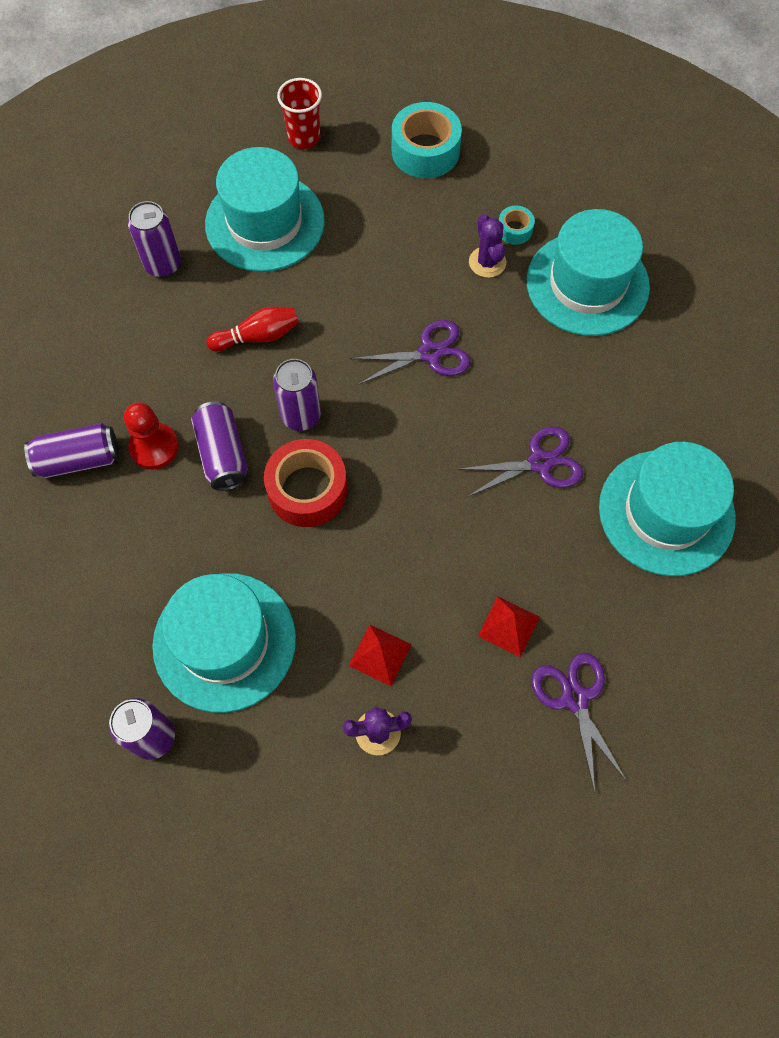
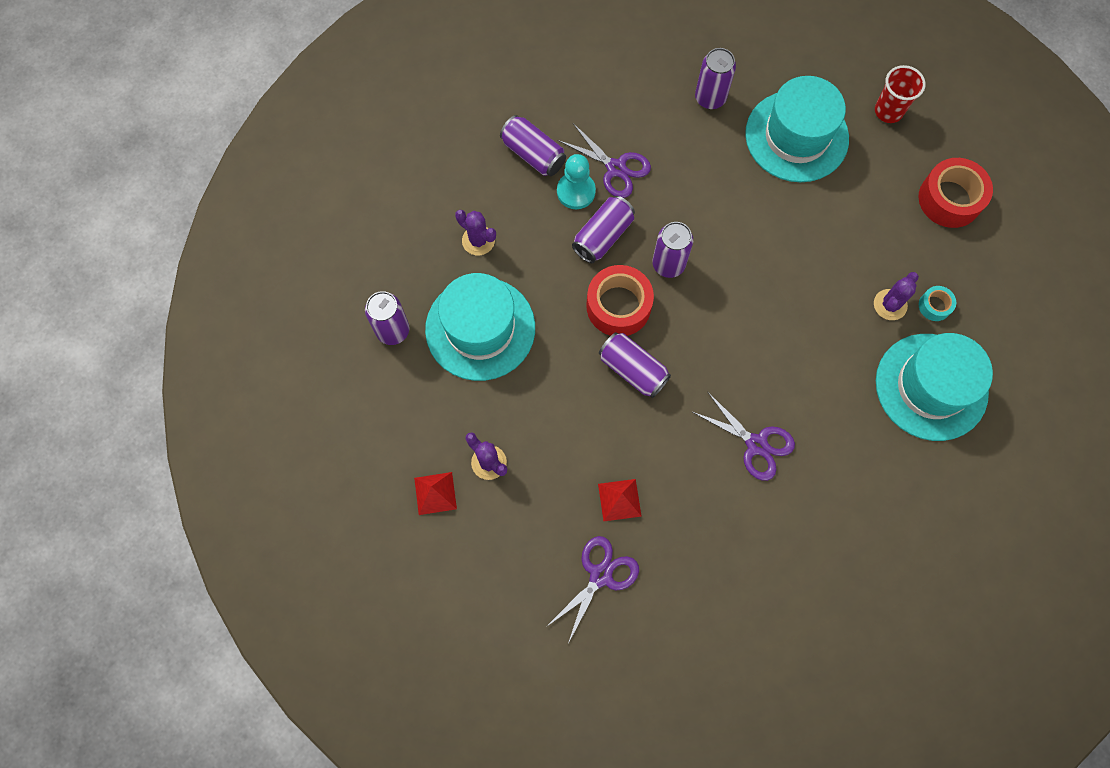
camera: 55 degrees right, 5 degrees up
red pawn [124,402,179,469] -> turquoise pawn [557,154,596,209]
red bowling pin [206,307,299,352] -> none
red pyramid [349,625,412,686] -> red pyramid moved to [414,472,457,515]
purple scissors [350,320,471,385] -> purple scissors moved to [558,123,651,198]
turquoise tape [392,102,462,178] -> red tape [918,158,993,228]
turquoise hat [599,442,736,576] -> none
none -> purple cactus [455,210,496,255]
none -> purple can [599,332,671,398]

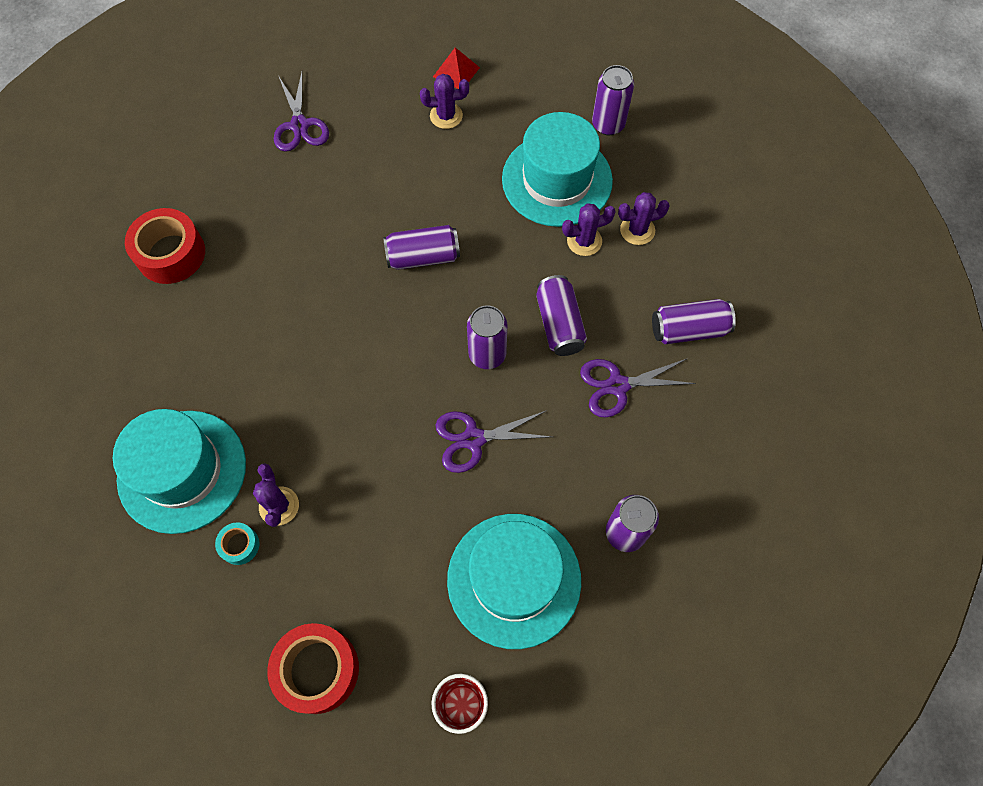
camera: 130 degrees right, 5 degrees down
turquoise pawn [557,154,596,209] -> none
red tape [586,265,654,336] -> red tape moved to [125,208,205,284]
red pyramid [598,479,642,521] -> none
purple scissors [693,391,795,481] -> purple scissors moved to [435,410,552,473]
none -> purple cactus [562,203,616,256]

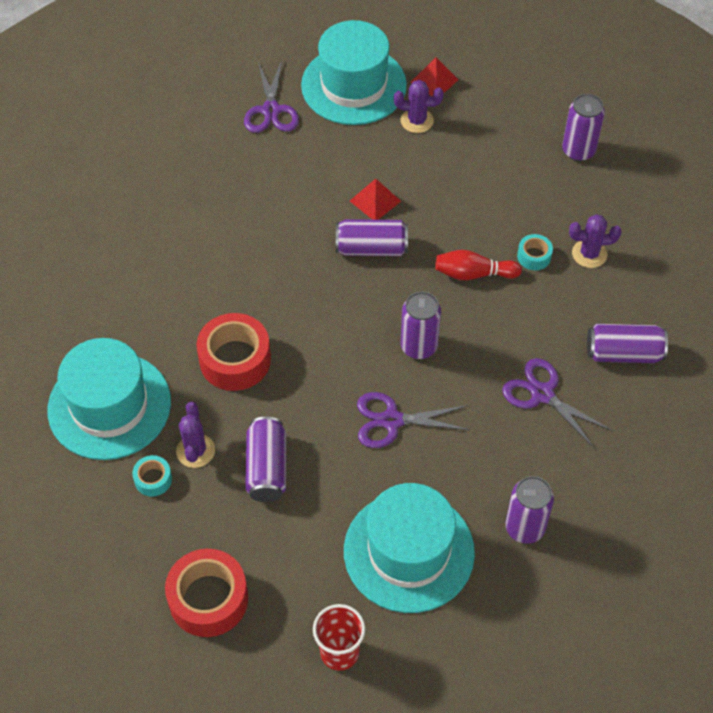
camera: 10 degrees right, 10 degrees down
red tape [125,208,205,284] -> red tape moved to [196,313,271,391]
turquoise hat [502,112,613,227] -> turquoise hat moved to [301,20,407,125]
purple can [536,275,587,356] -> purple can moved to [245,416,286,502]
purple cactus [562,203,616,256] -> turquoise tape [517,234,553,270]
purple scissors [580,358,696,418] -> purple scissors turned 45 degrees clockwise [502,358,612,448]
none -> red pyramid [350,179,401,220]
none -> red bowling pin [435,250,522,280]

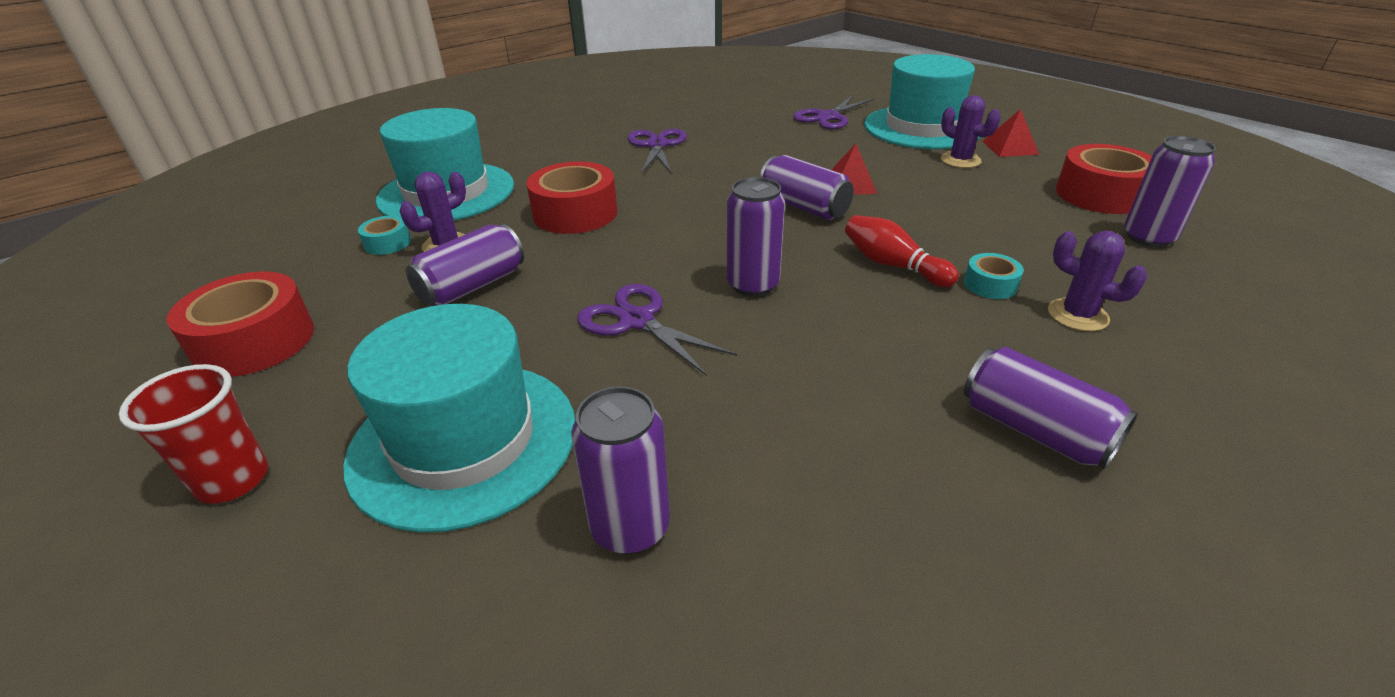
camera: 45 degrees right, 20 degrees down
purple scissors [502,358,612,448] -> purple scissors moved to [628,129,687,174]
none -> red tape [1056,144,1152,214]

